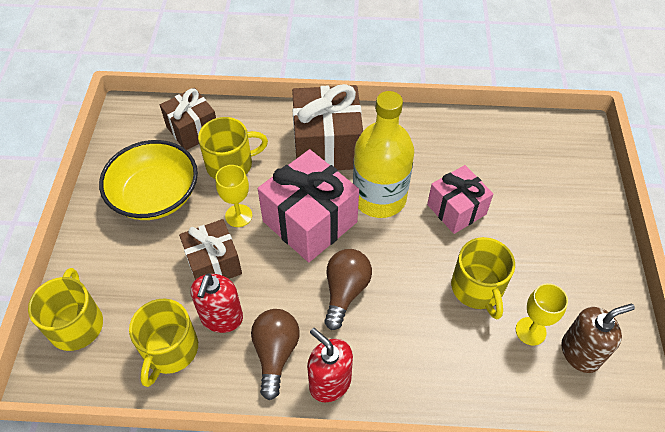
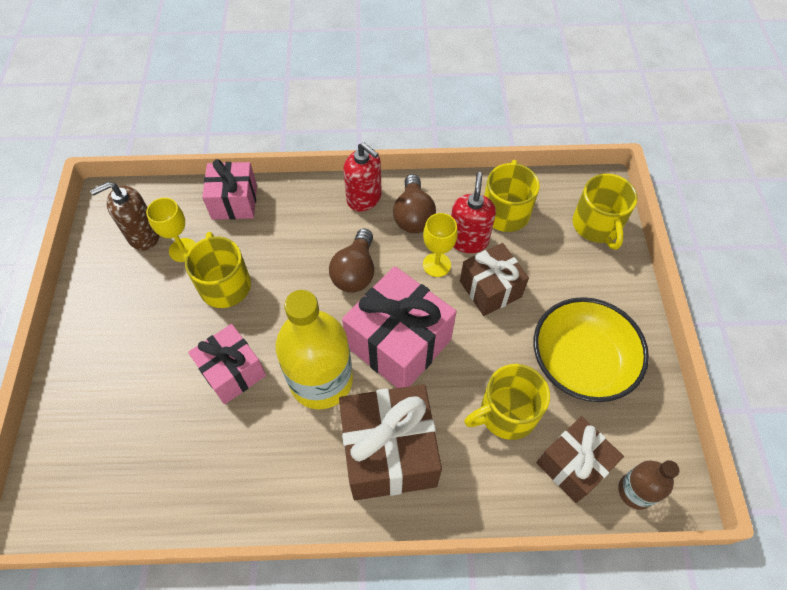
camera: 175 degrees right, 5 degrees up
yellow goblet [216,165,252,227] -> yellow goblet moved to [423,213,458,277]
none -> pink gift [202,159,257,220]
none -> brown bottle [618,460,679,510]

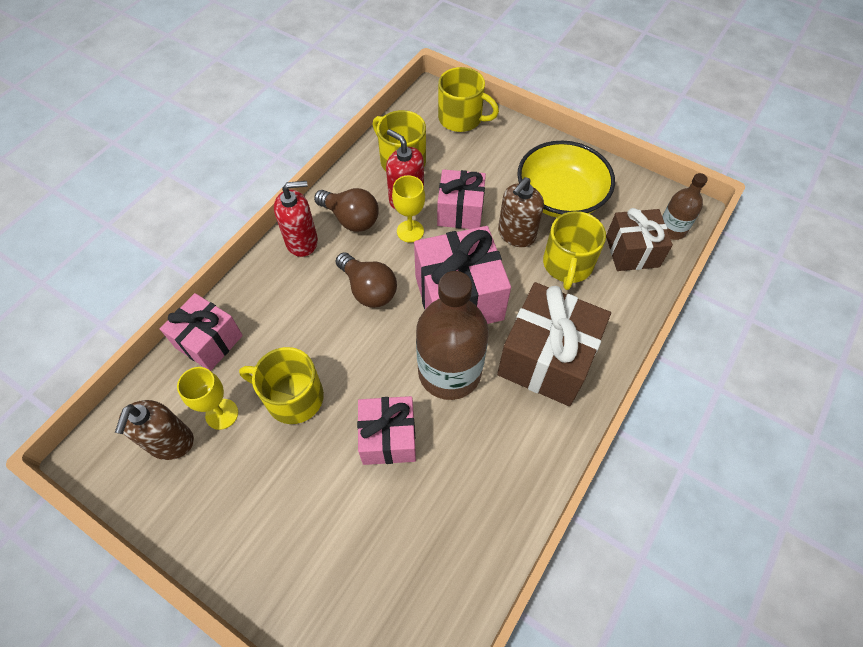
camera: 55 degrees left, 0 degrees up
yellow bottle [276,290,353,410] -> brown bottle [416,271,489,400]
brown gift [460,243,529,316] -> pink gift [437,169,486,229]
none -> brown soap dispenser [498,177,544,247]

